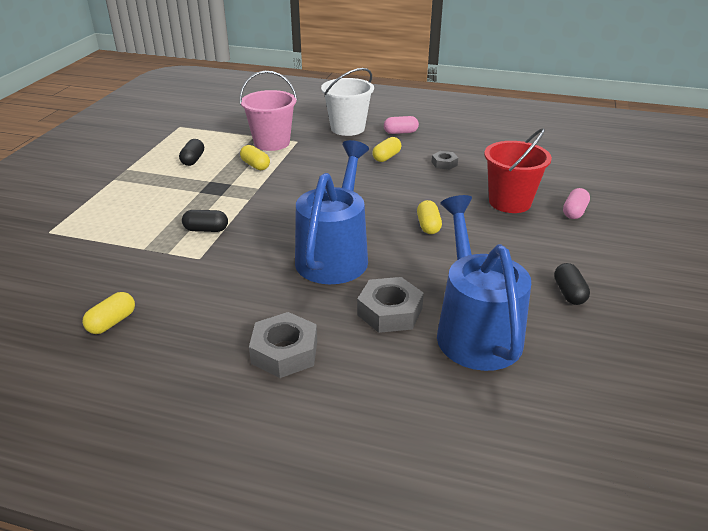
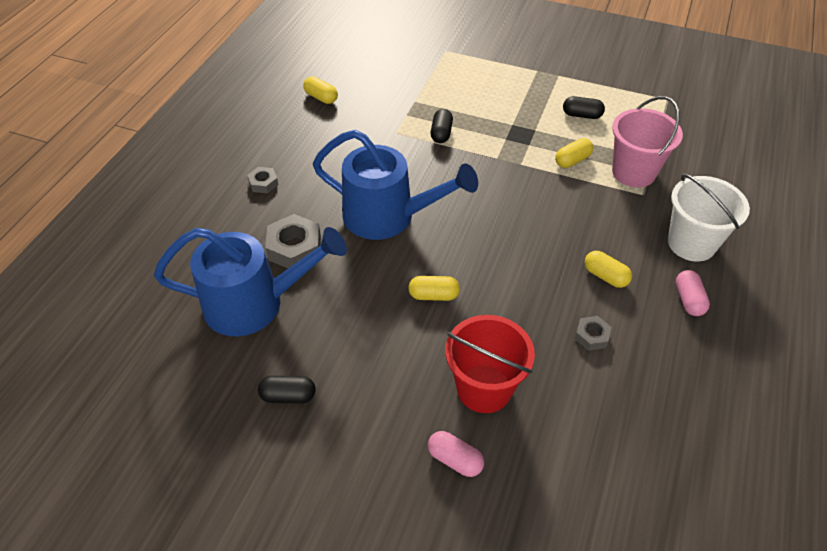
camera: 95 degrees right, 15 degrees up
grey nut [249,312,317,378] -> grey nut [247,167,278,193], size x0.56

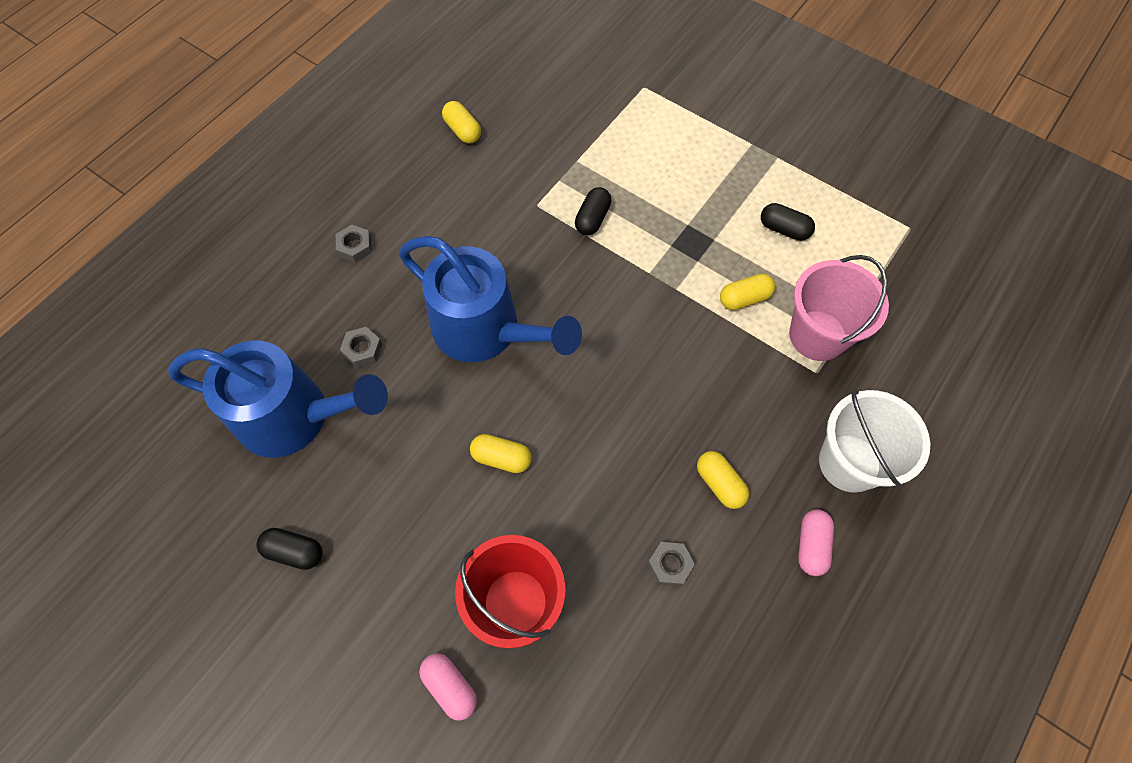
camera: 15 degrees right, 15 degrees up
grey nut [265,214,321,268] -> grey nut [340,327,382,367], size x0.56

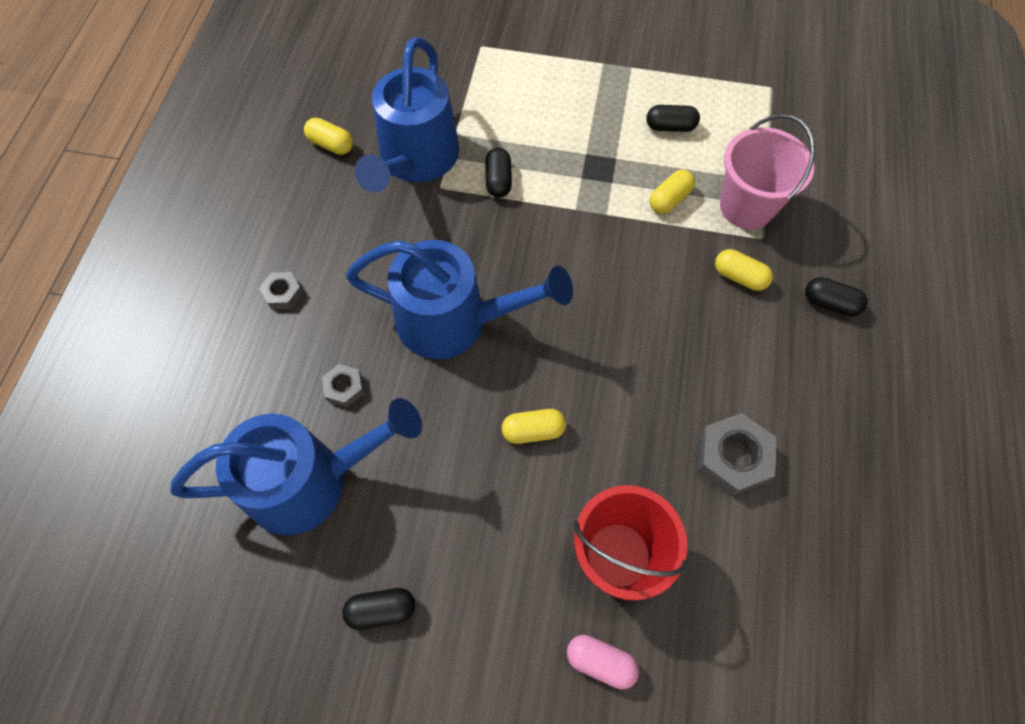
camera: 25 degrees left, 0 degrees up
grey nut [648,542,695,586] -> grey nut [697,413,776,496], size x1.79
yellow capsule [697,451,749,509] -> yellow capsule moved to [715,249,773,291]
pink capsule [798,509,834,576] -> none
white bucket [819,389,930,493] -> black capsule [805,277,868,316]
none -> blue watering can [354,37,459,192]

